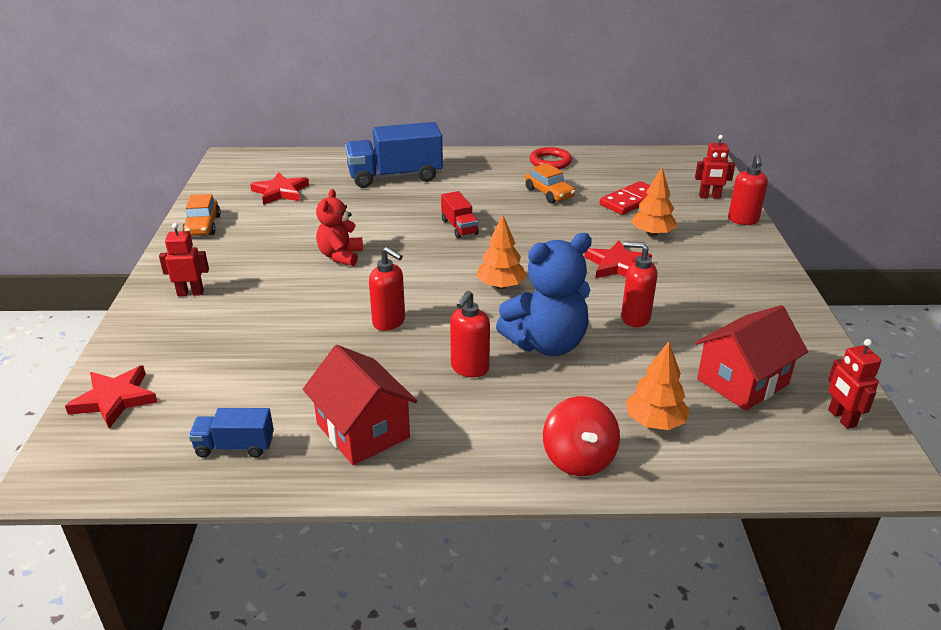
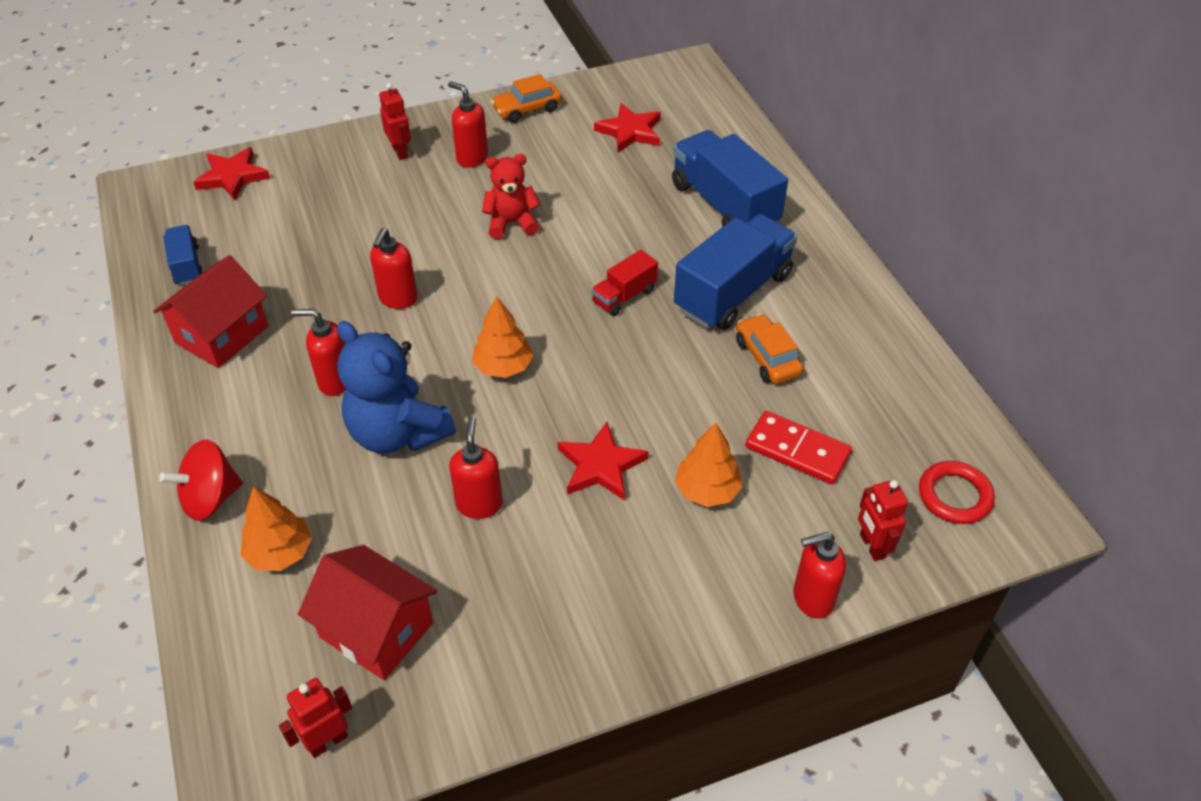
camera: 70 degrees right, 15 degrees up
orange car [525,163,575,204] -> orange car turned 120 degrees clockwise [736,314,803,384]
red ring [530,147,572,169] -> red ring moved to [919,461,995,524]
none -> red soap dispenser [448,81,488,168]
none -> blue truck [674,214,797,330]

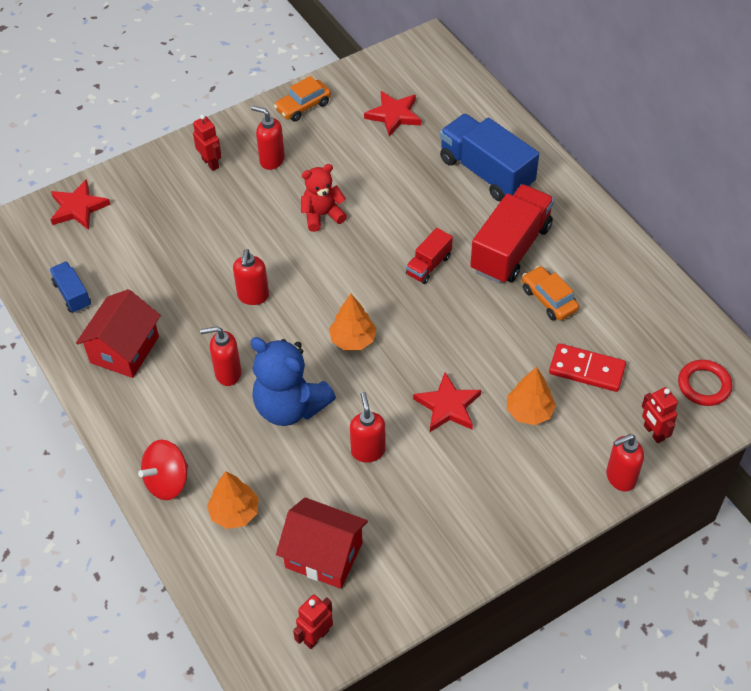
camera: 10 degrees left, 5 degrees up
blue truck [674,214,797,330] -> red truck [470,184,554,284]

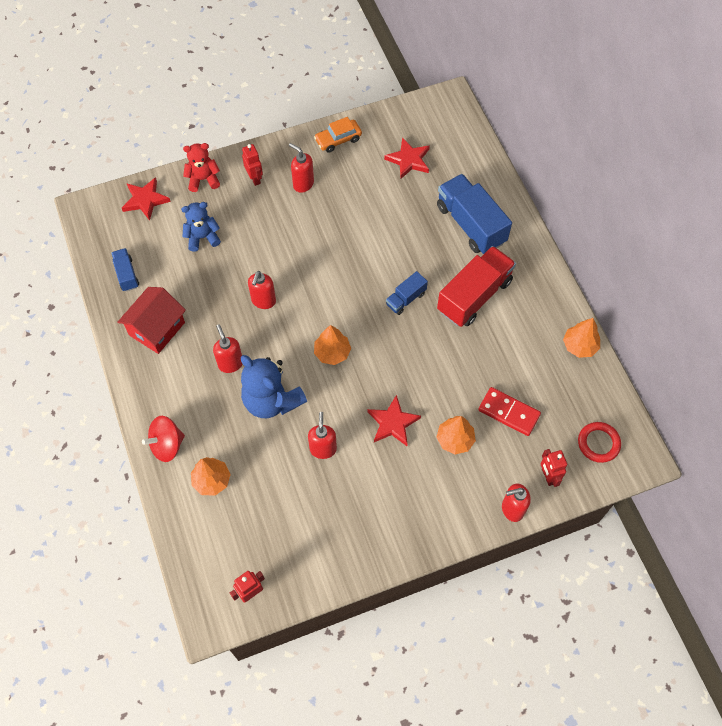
camera: 10 degrees right, 10 degrees up
red soap dispenser [200,326,242,386] -> red soap dispenser turned 60 degrees clockwise [213,324,243,373]
red house [276,497,368,589] -> none
red teddy bear [301,164,347,232] -> red teddy bear moved to [183,143,220,192]
red truck [406,228,453,284] -> blue truck [386,271,428,315]
orange car [522,266,579,321] -> none
none -> blue teddy bear [181,202,221,252]
none -> orange tree [563,318,600,358]

